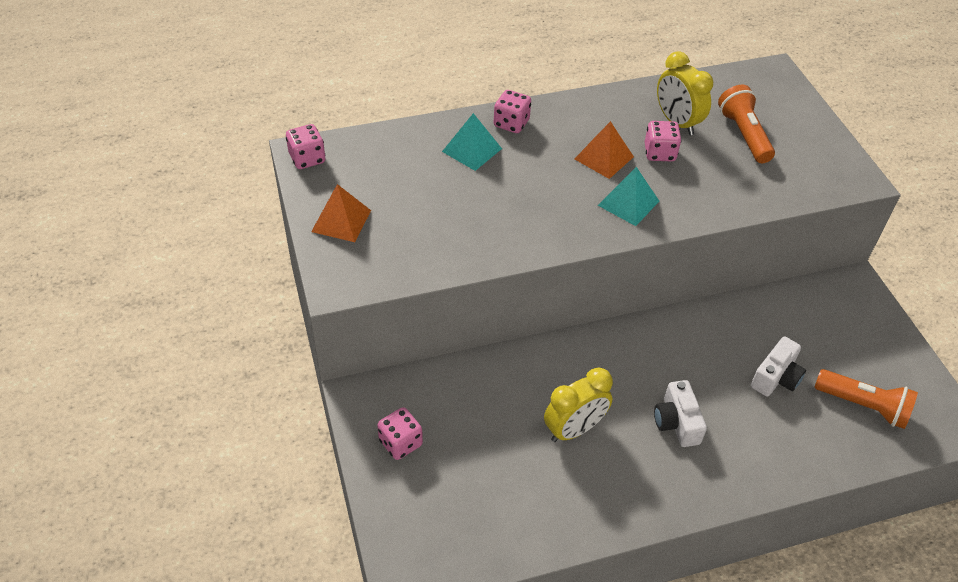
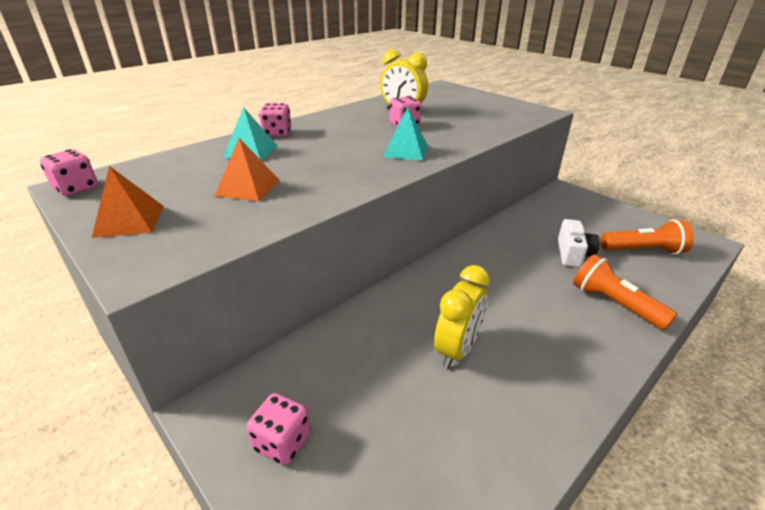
camera: 25 degrees left, 15 degrees down
orange pyramid [575,121,634,179] -> orange pyramid moved to [215,138,280,201]
white camera [654,380,707,447] -> none
orange flashlight [718,85,775,163] -> orange flashlight moved to [573,254,677,330]

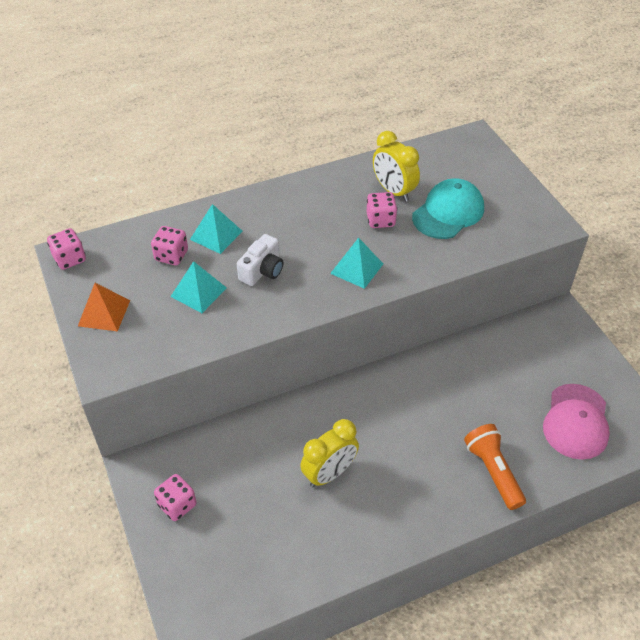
camera: 20 degrees right, 15 degrees up
orange pyramid [215,138,280,201] -> turquoise pyramid [170,261,227,313]
pink dice [259,104,291,136] -> pink dice moved to [151,226,188,265]
white camera [558,219,600,267] -> white camera moved to [237,234,284,286]
orange flashlight [601,219,694,255] -> pink cap [543,384,610,460]
none -> turquoise cap [412,178,484,239]

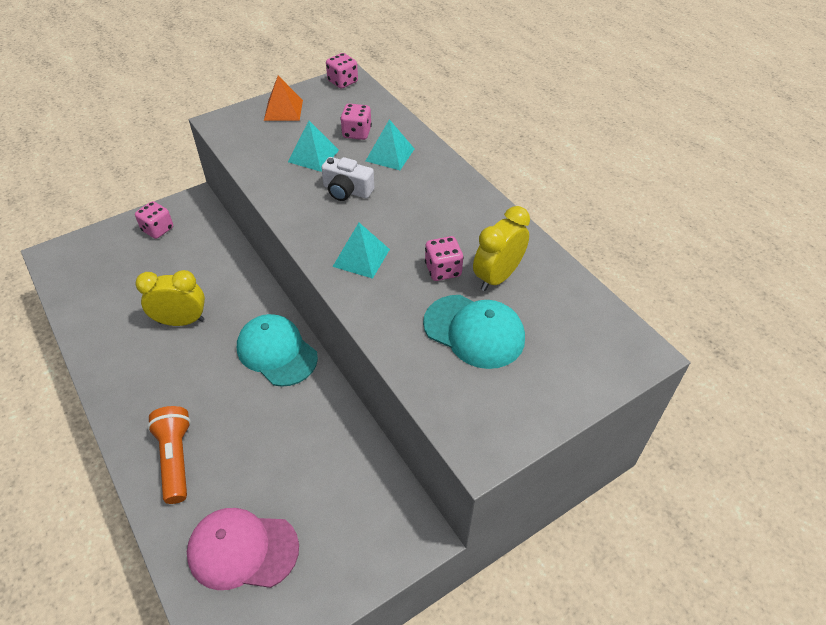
camera: 80 degrees right, 0 degrees up
yellow clock [300,419,359,487] -> yellow clock turned 135 degrees clockwise [135,270,205,326]
orange flashlight [464,424,526,510] -> orange flashlight turned 75 degrees counterclockwise [147,406,191,504]
none -> turquoise cap [237,314,318,387]

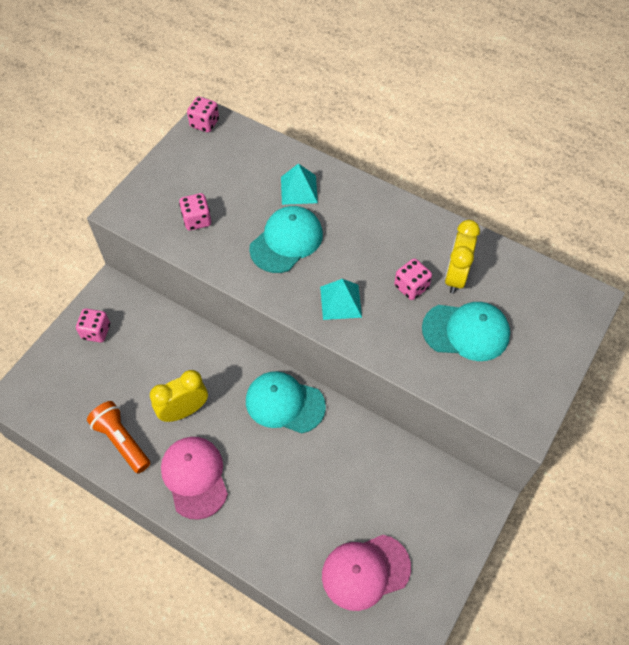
camera: 25 degrees left, 10 degrees up
orange flashlight [147,406,191,504] -> orange flashlight moved to [87,401,150,474]
orange pyramid [264,76,303,121] -> none
turquoise pyramid [288,121,339,172] -> none
white camera [321,157,374,201] -> turquoise cap [249,206,323,273]
pink dice [340,104,372,140] -> pink dice moved to [179,193,211,230]
none -> pink cap [161,437,228,520]

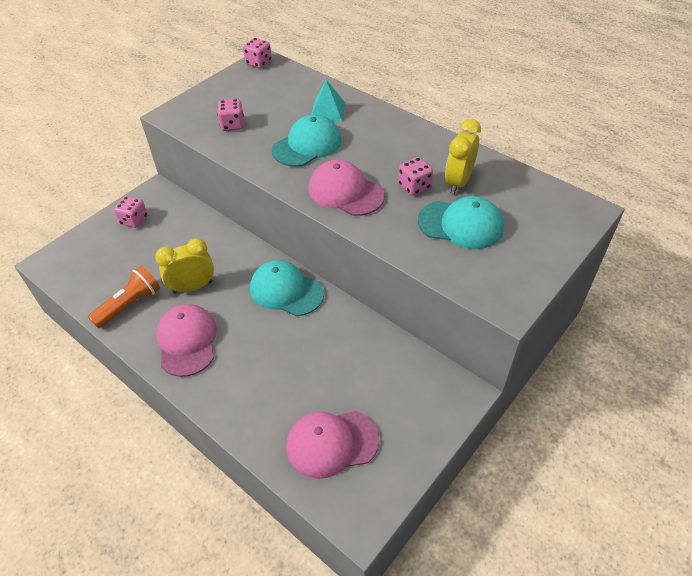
camera: 10 degrees right, 10 degrees down
orange flashlight [87,401,150,474] -> orange flashlight turned 75 degrees clockwise [88,266,160,328]
turquoise pyramid [320,279,362,320] -> pink cap [309,160,385,216]

